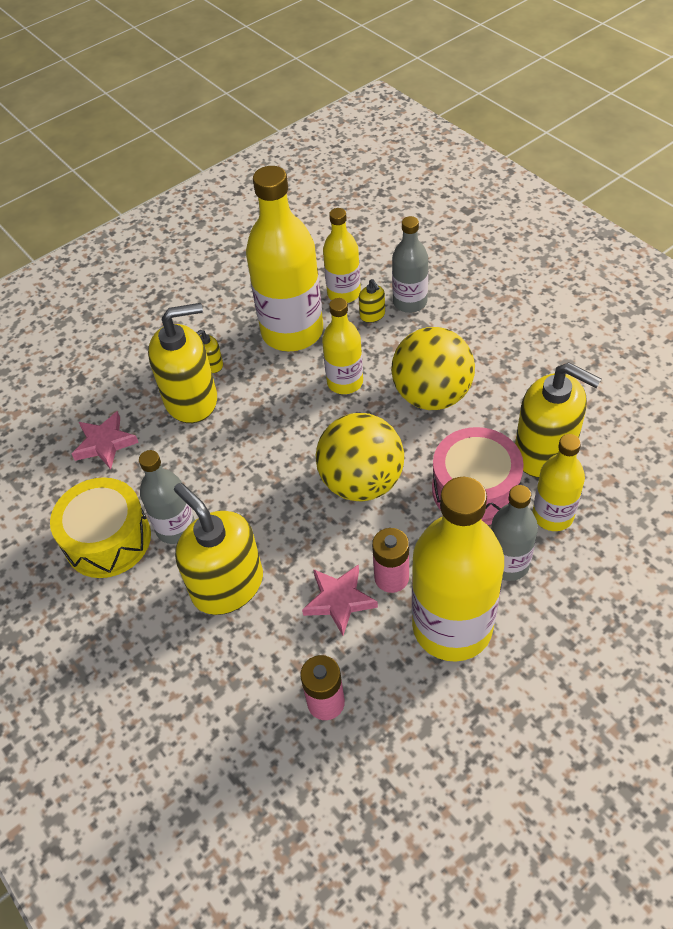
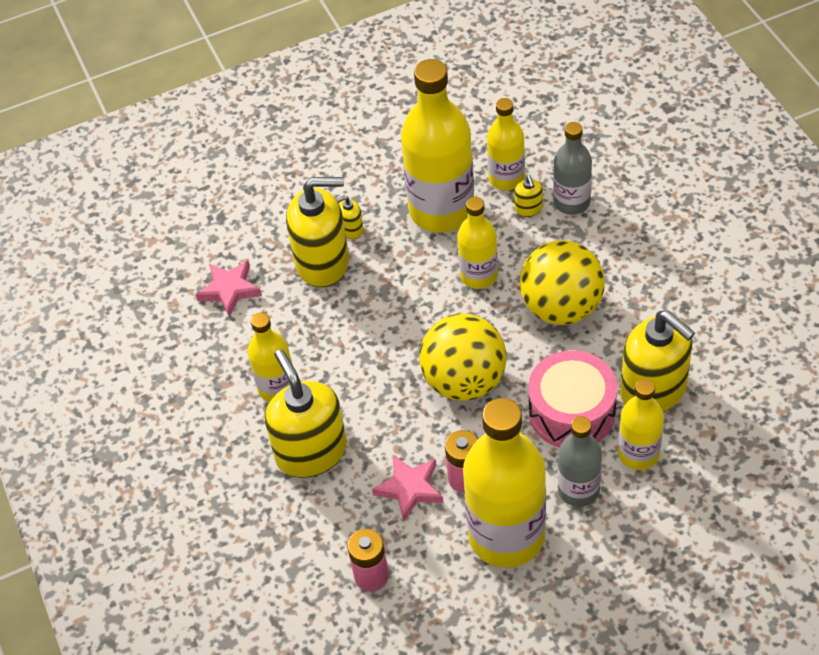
camera: 15 degrees right, 0 degrees up
yellow drum [50,477,151,578] -> none
grey bottle [139,450,195,544] -> yellow bottle [248,313,293,402]

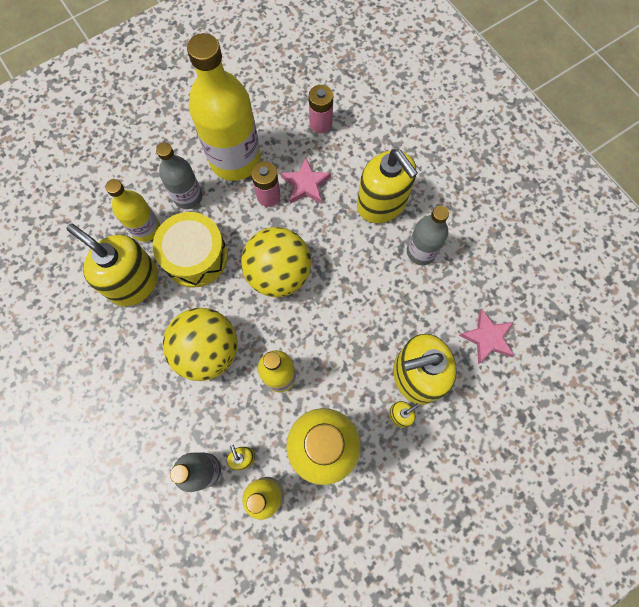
camera: 165 degrees right, 20 degrees up
yellow bottle [248,313,293,402] -> grey bottle [407,206,449,265]
pink drum [529,350,617,448] -> yellow drum [153,212,228,288]

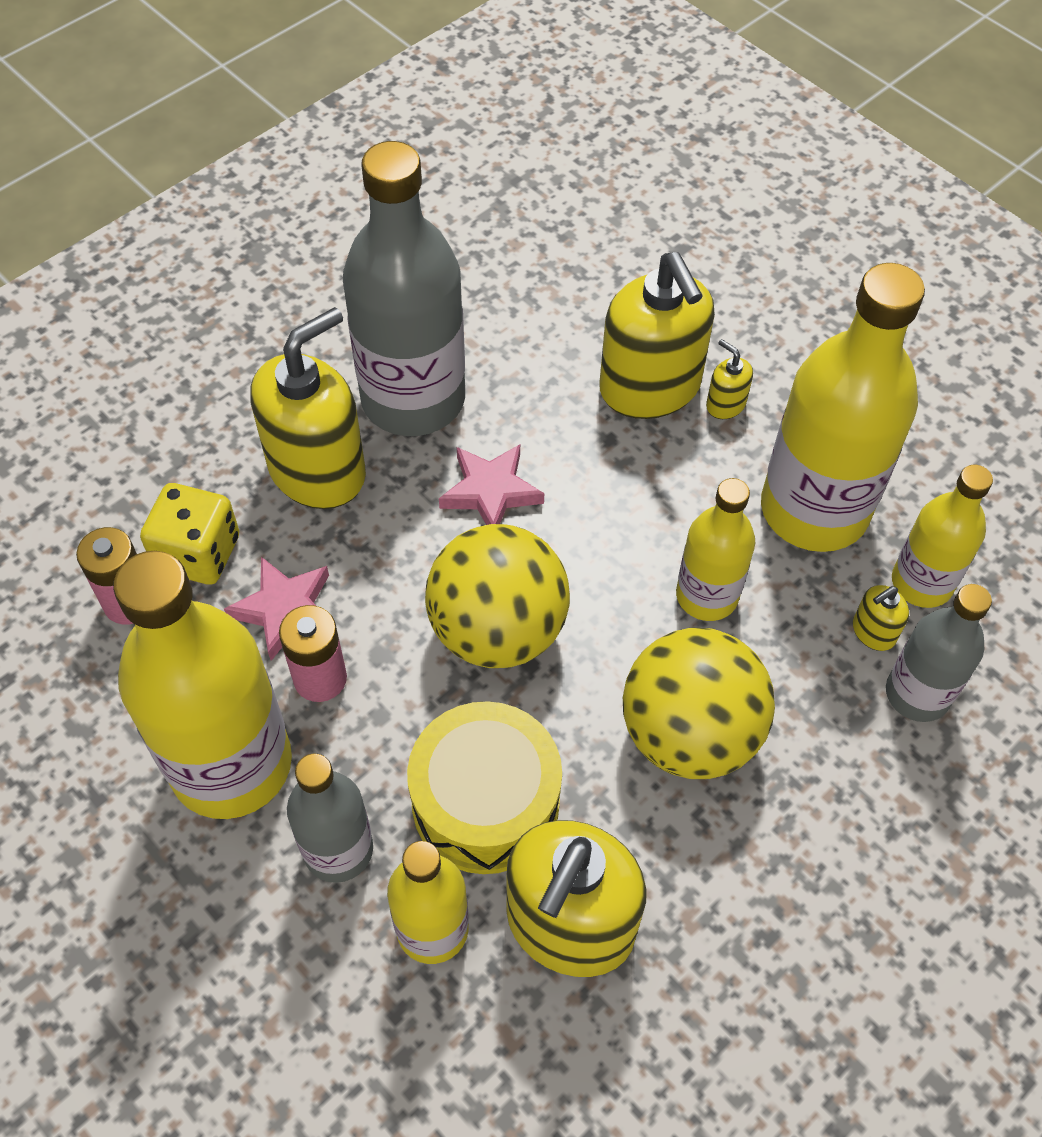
camera: 100 degrees left, 15 degrees down
grey bottle [407,206,449,265] -> grey bottle [343,141,465,436], size x1.81
pink star [459,309,514,364] -> pink star moved to [439,444,544,525]
none -> yellow dice [140,483,239,585]

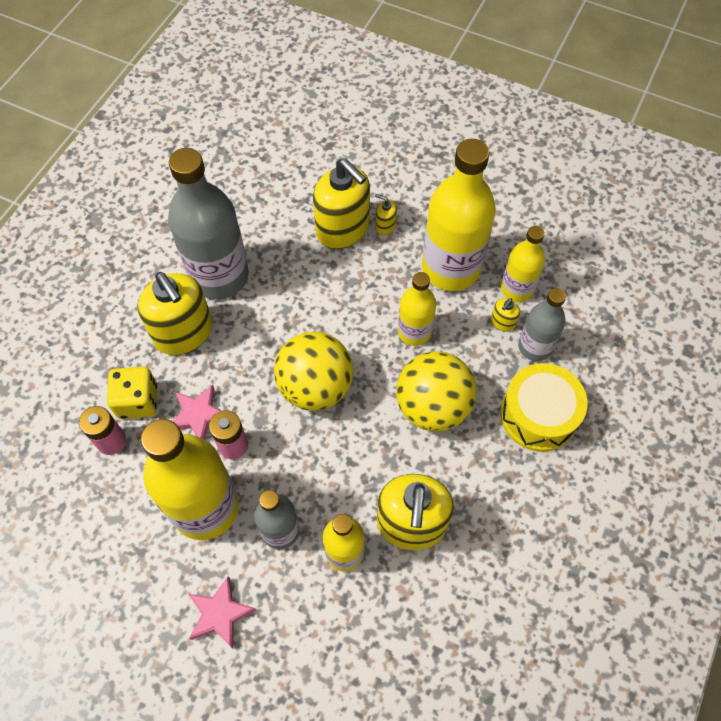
camera: 20 degrees left, 5 degrees up
yellow soap dispenser [250,307,366,509] -> yellow soap dispenser turned 120 degrees clockwise [138,272,213,355]
yellow drum [407,701,562,874] -> yellow drum moved to [500,363,588,452]
pink star [439,444,544,525] -> pink star moved to [188,576,256,649]

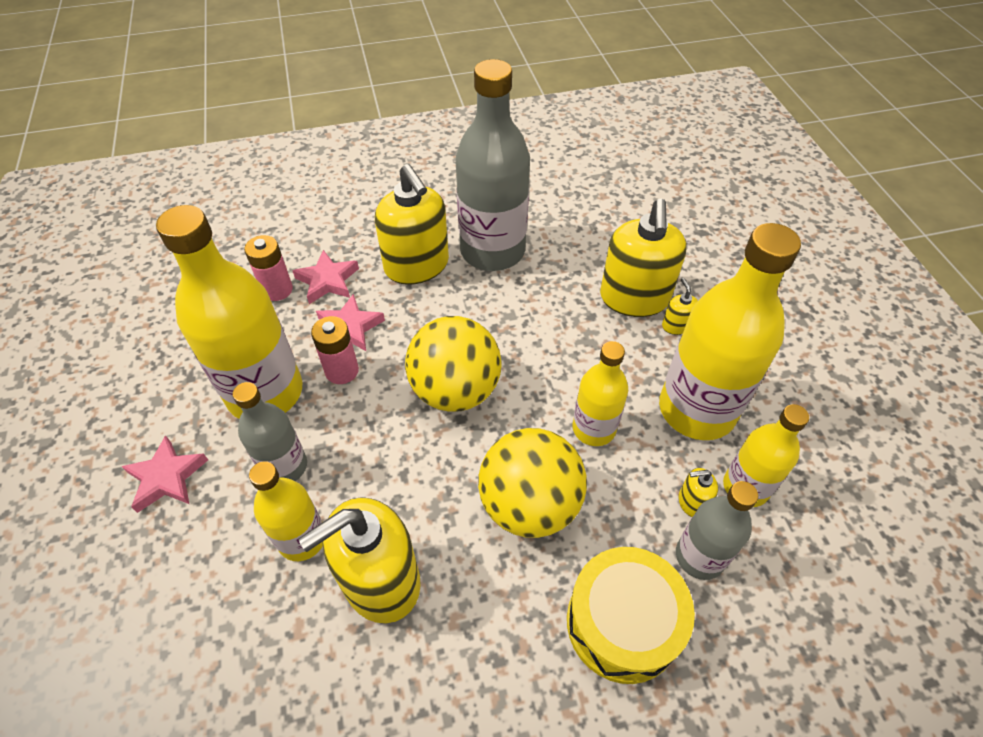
camera: 50 degrees right, 10 degrees down
yellow dice [107,367,157,419] -> pink star [292,250,359,304]
yellow soap dispenser [138,272,213,355] -> yellow soap dispenser turned 45 degrees counterclockwise [375,164,449,285]

